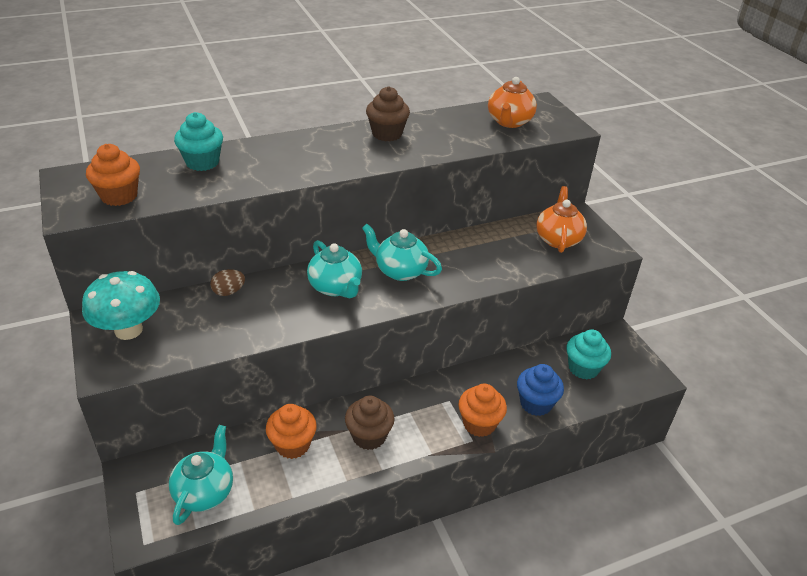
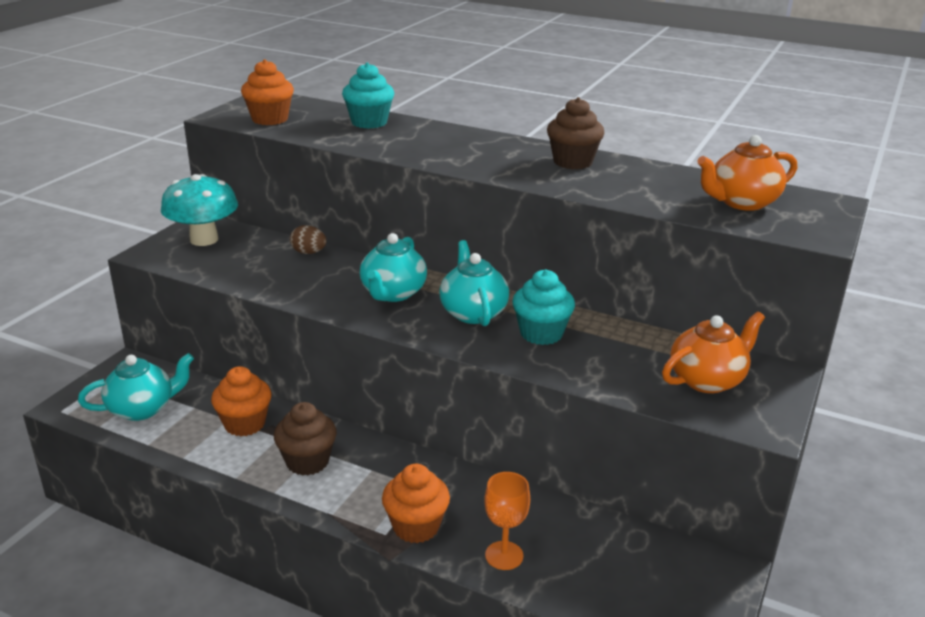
camera: 50 degrees right, 10 degrees down
blue cupcake [517,364,564,416] -> orange goblet [484,472,530,570]
turquoise cupcake [566,330,611,379] -> turquoise cupcake moved to [512,269,575,345]

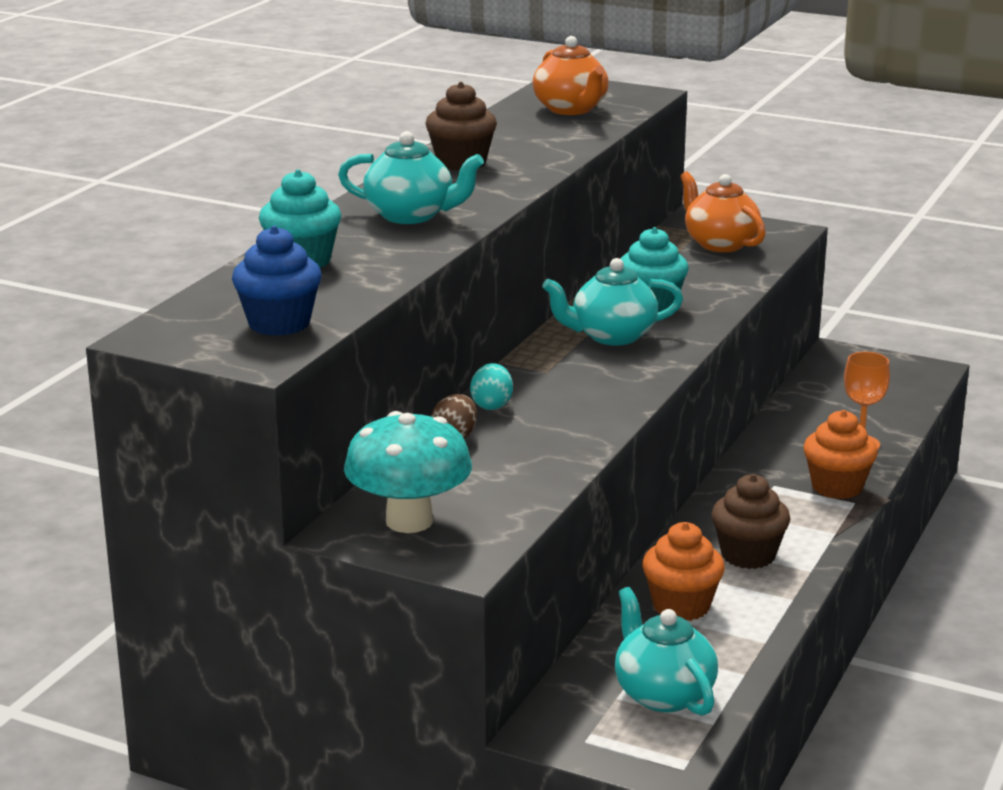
camera: 90 degrees left, 5 degrees down
orange cupcake [241,59,294,125] -> blue cupcake [232,226,322,336]
turquoise teapot [360,233,427,302] -> turquoise teapot moved to [338,131,484,224]
none -> turquoise egg [470,363,513,410]

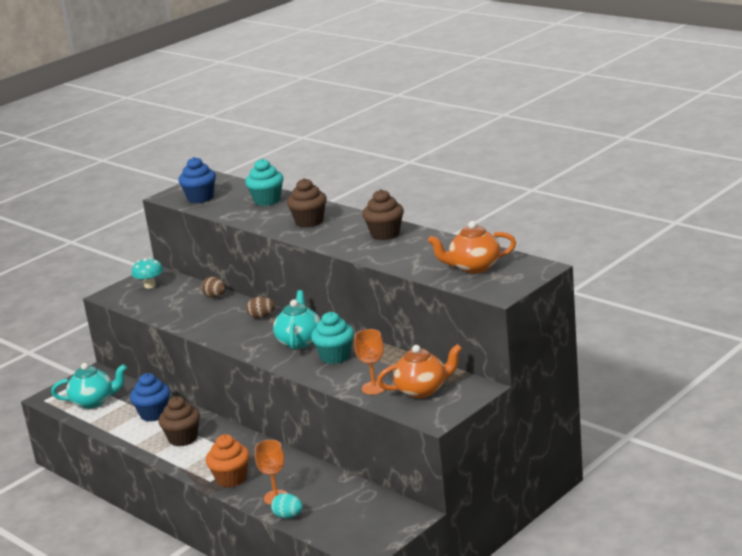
camera: 110 degrees right, 0 degrees up
turquoise teapot [338,131,484,224] -> brown cupcake [287,178,327,228]
turquoise mushroom [344,411,472,533] -> turquoise mushroom [132,258,163,288], size x0.60
turquoise egg [470,363,513,410] -> turquoise egg moved to [271,493,303,519]
orange cupcake [642,522,725,621] -> blue cupcake [130,373,170,422]
none -> brown egg [246,297,275,319]
none -> orange goblet [354,329,385,395]

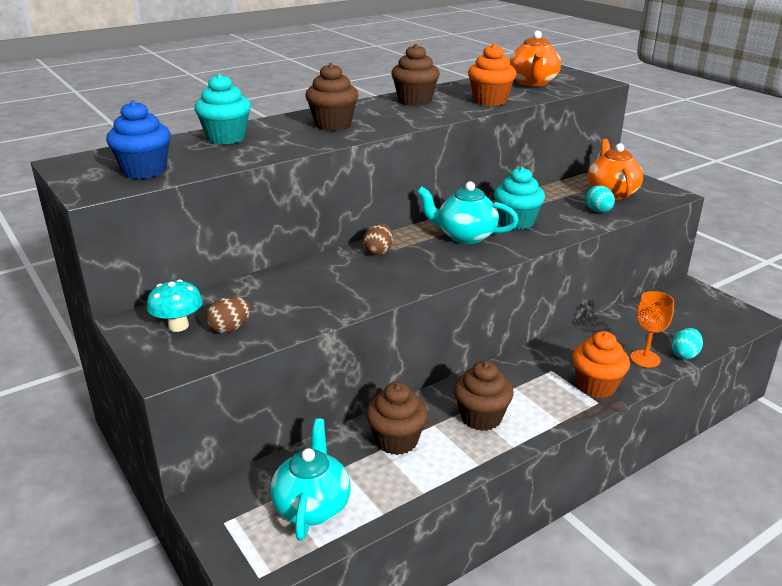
camera: 80 degrees left, 5 degrees up
blue cupcake [130,373,170,422] -> brown cupcake [366,382,428,455]
brown egg [201,277,226,298] -> brown egg moved to [206,296,251,333]
orange goblet [354,329,385,395] -> turquoise egg [586,185,615,212]
none -> orange cupcake [468,44,516,106]

